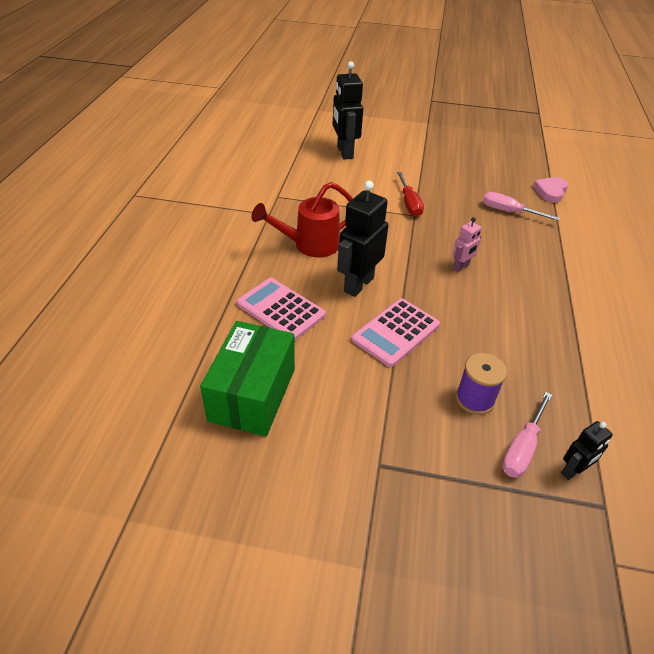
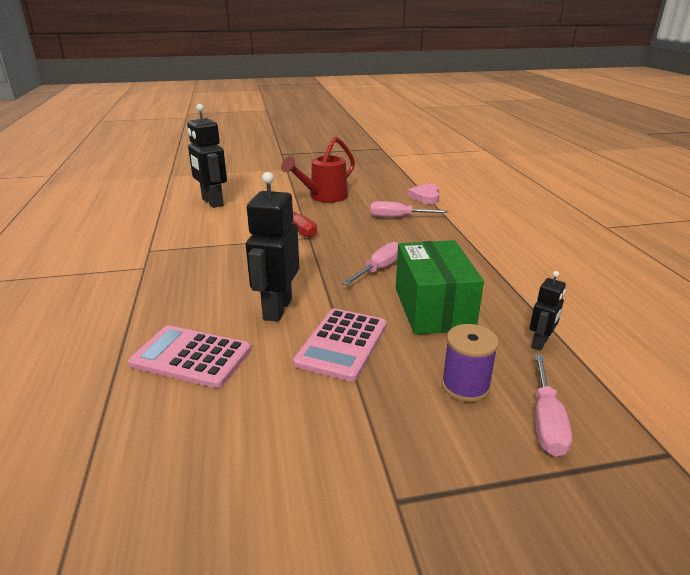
camera: 20 degrees left, 15 degrees down
green box [200,321,295,436] -> green box moved to [396,240,484,335]
red watering can [251,182,353,257] -> red watering can moved to [281,137,355,203]
pink robot [452,217,481,272] -> pink screwdriver [342,242,398,285]
black robot [561,421,613,480] -> black robot moved to [529,271,566,351]

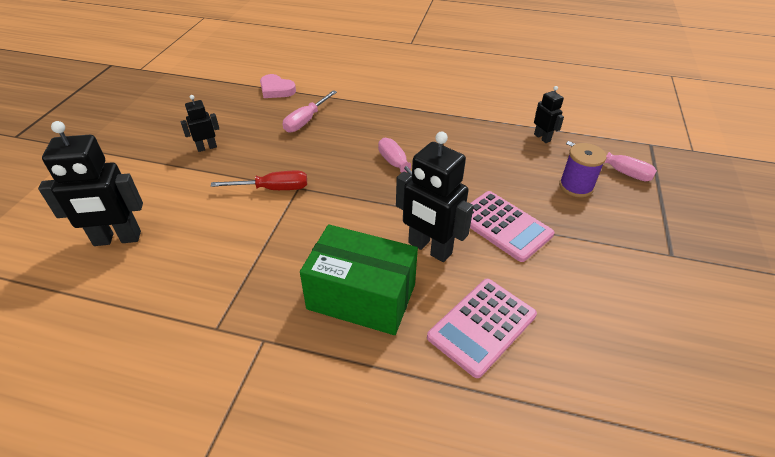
camera: 65 degrees left, 15 degrees up
red watering can [281,137,355,203] -> black robot [180,95,219,152]
green box [396,240,484,335] -> green box moved to [300,224,418,335]

